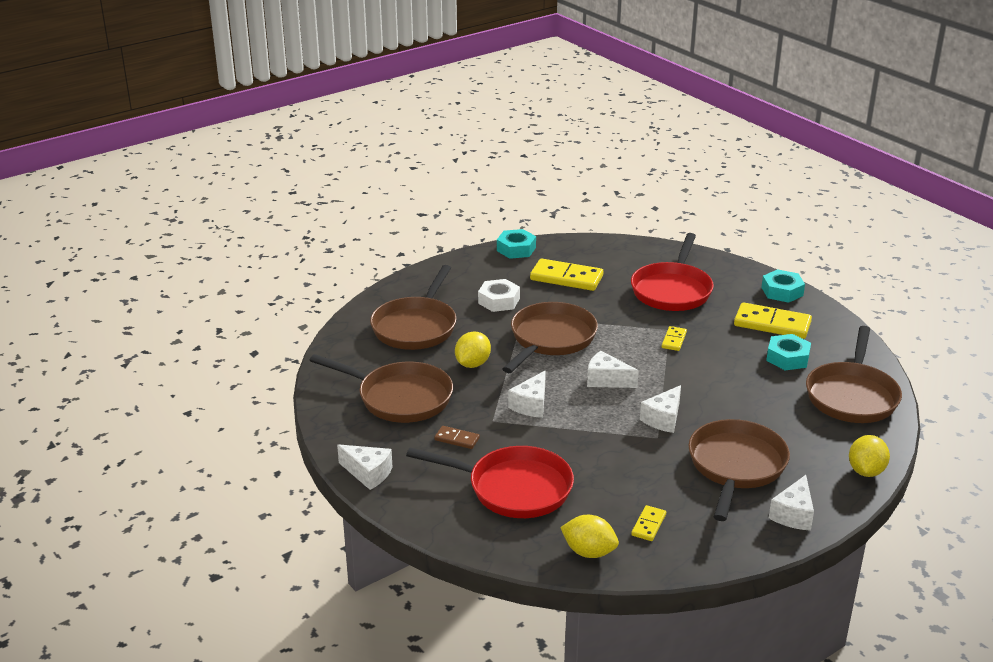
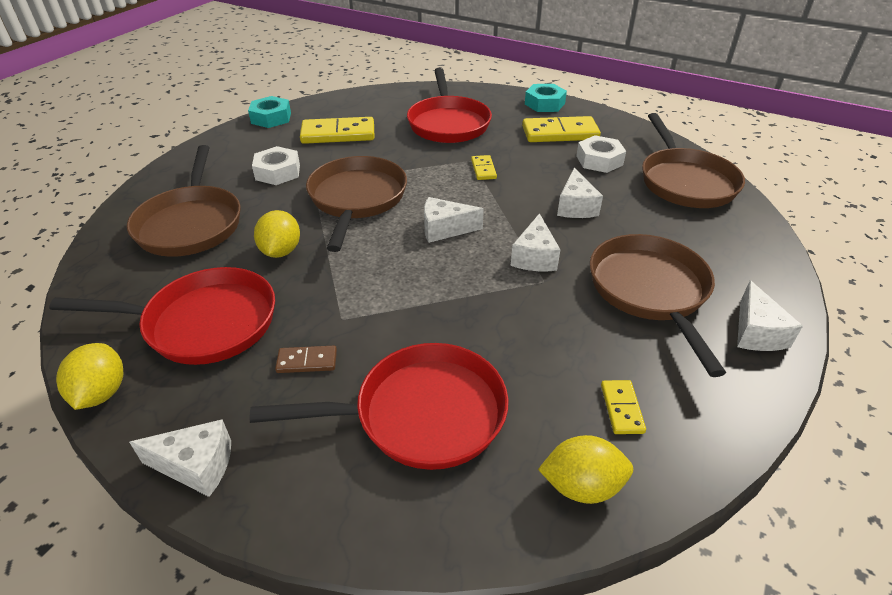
camera: 25 degrees left, 10 degrees up
brown pan [309,354,453,423] -> red pan [49,267,275,365]
white cheese [508,371,546,418] -> white cheese moved to [557,168,603,218]
turquoise nut [766,334,811,370] -> white nut [576,135,626,173]
yellow lemon [849,435,890,477] -> yellow lemon moved to [56,343,123,410]

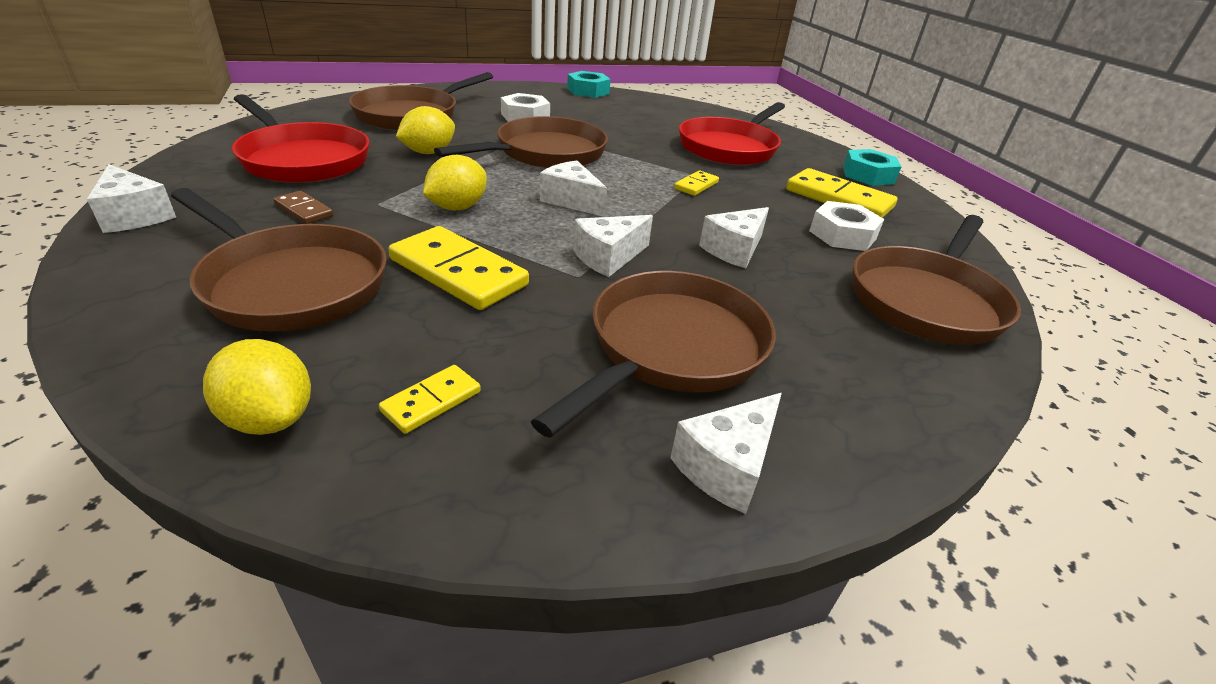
camera: 40 degrees right, 5 degrees down
yellow lemon [56,343,123,410] -> yellow lemon moved to [423,155,487,210]
red pan [250,343,509,470] -> brown pan [171,188,387,331]
yellow domino [300,117,374,144] -> yellow domino moved to [388,226,529,310]

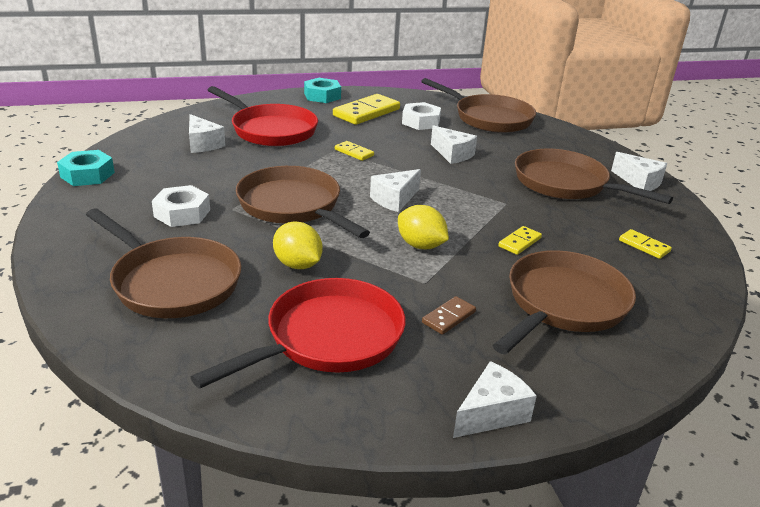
camera: 85 degrees left, 5 degrees down
yellow lemon [203,339,311,435] -> none
yellow domino [388,226,529,310] -> yellow domino [498,226,542,255], size x0.51
white cheese [573,215,653,277] -> white cheese moved to [189,114,225,153]

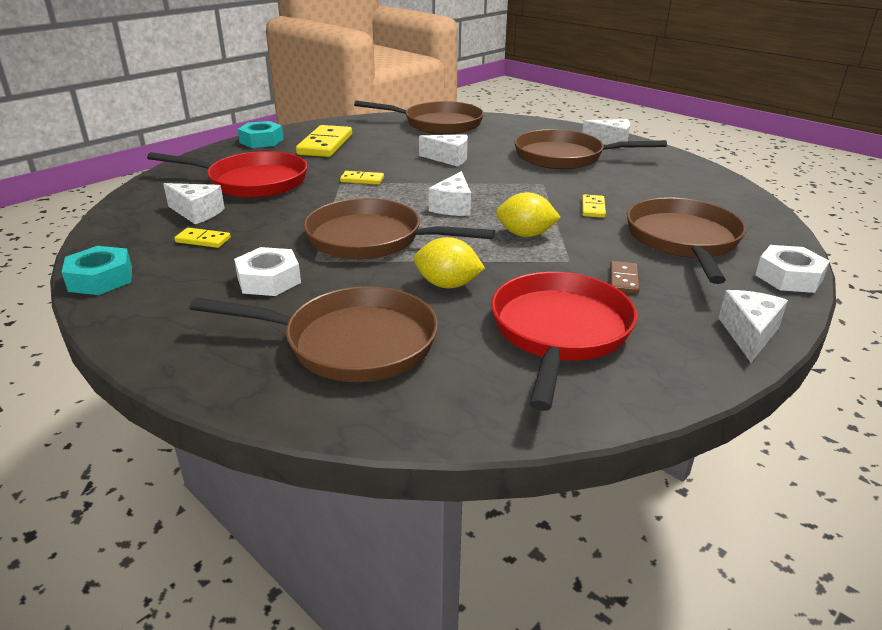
camera: 30 degrees left, 0 degrees up
white nut [402,102,441,130] -> white nut moved to [755,245,830,293]
yellow domino [619,229,672,259] -> yellow domino moved to [174,228,231,248]

